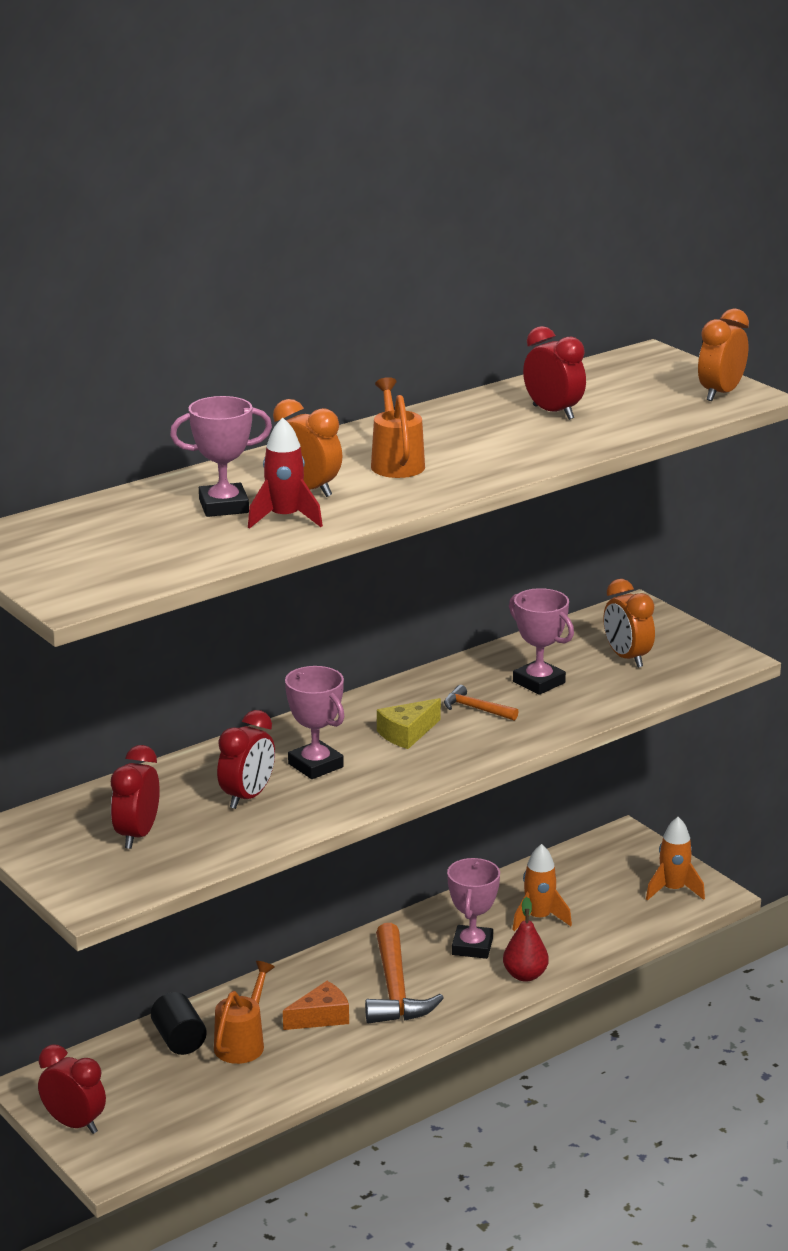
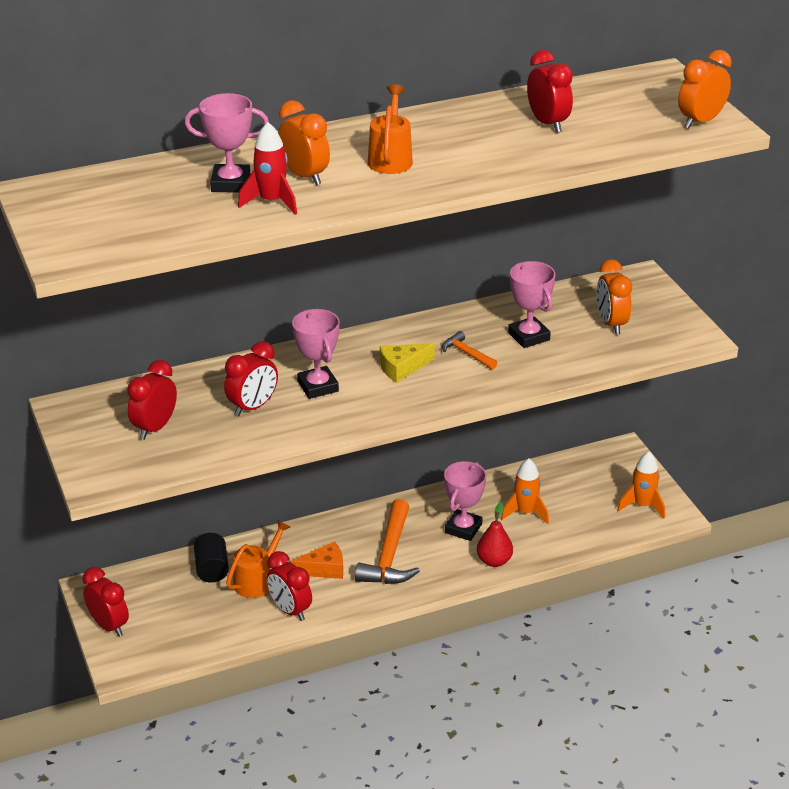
camera: 15 degrees right, 10 degrees up
none -> red clock [267,551,312,621]

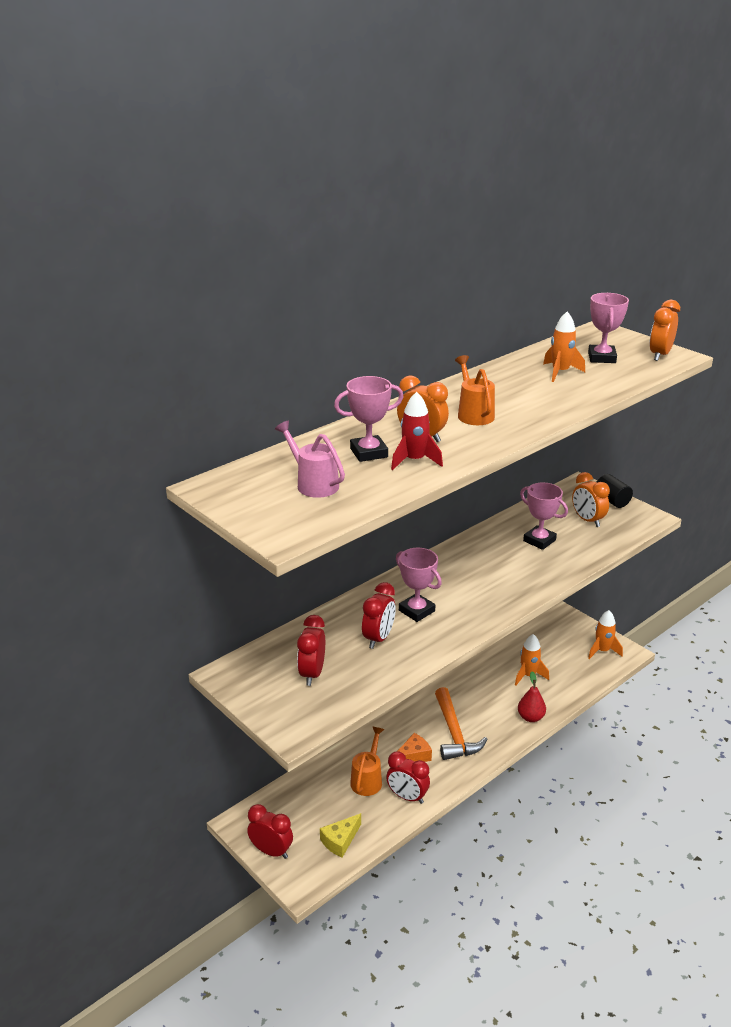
camera: 20 degrees left, 5 degrees down
black cylinder [194,533,229,583] -> black cylinder moved to [596,474,633,508]
yellow cheese [380,343,435,383] -> yellow cheese moved to [320,813,361,857]
orange hammer [442,331,497,370] -> none
pink trophy [444,461,487,541] -> pink trophy moved to [588,293,629,363]
red clock [527,50,573,133] -> orange rocket [543,312,585,382]
none -> pink watering can [275,421,345,498]

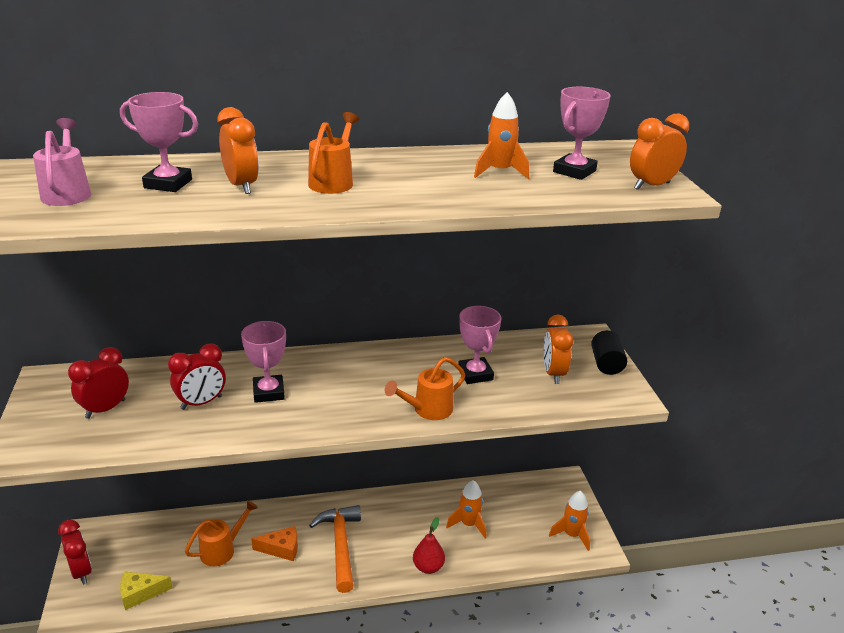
camera: 30 degrees right, 0 degrees up
red clock [386,751,430,804] -> none
red rocket [391,392,443,470] -> none
orange hammer [435,687,488,760] -> orange hammer turned 150 degrees clockwise [309,505,361,593]
none -> orange watering can [385,357,466,420]

